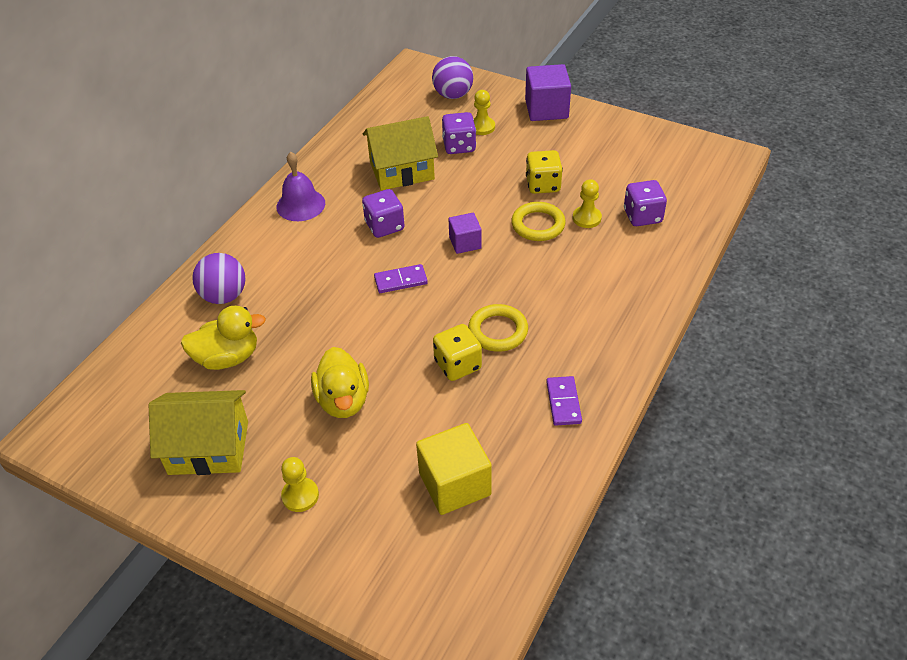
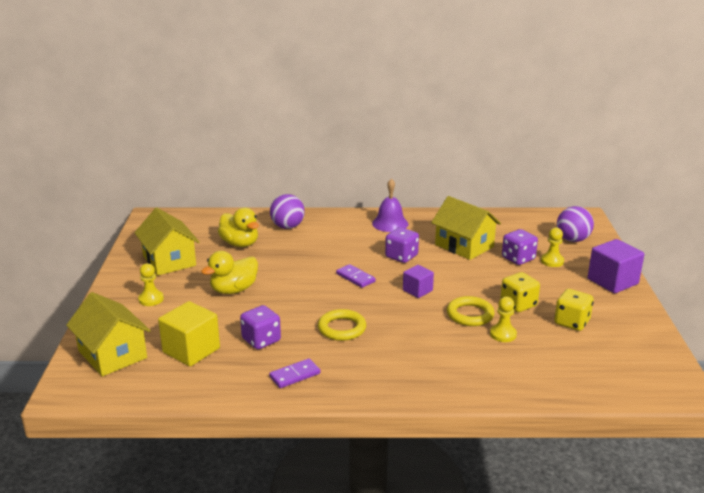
camera: 60 degrees right, 20 degrees down
yellow dice [433,324,482,381] -> yellow dice moved to [554,289,594,331]
purple dice [624,180,667,226] -> purple dice moved to [240,305,281,349]
none -> yellow house [66,292,151,376]

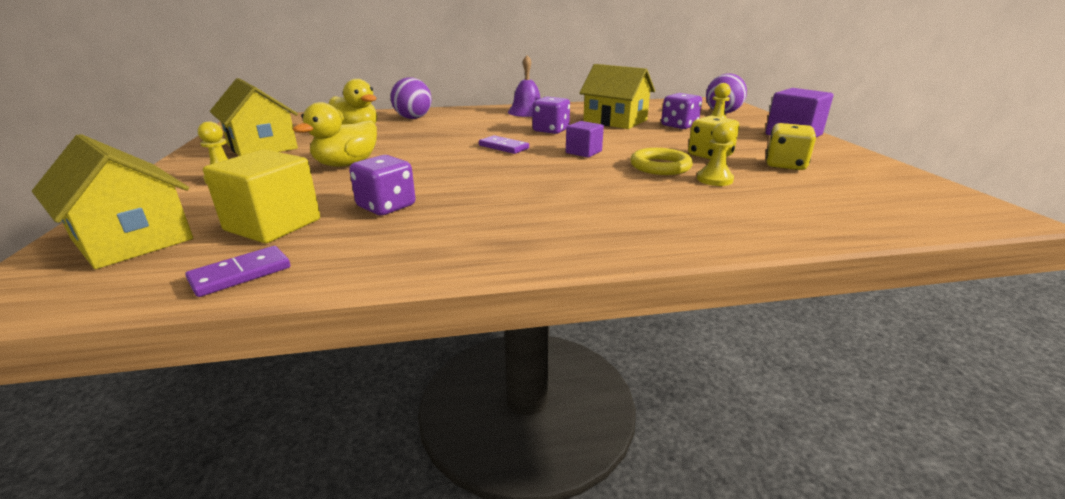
camera: 10 degrees left, 0 degrees up
purple domino [269,358,320,388] -> purple domino moved to [185,246,290,297]
yellow ring [318,309,366,341] -> none

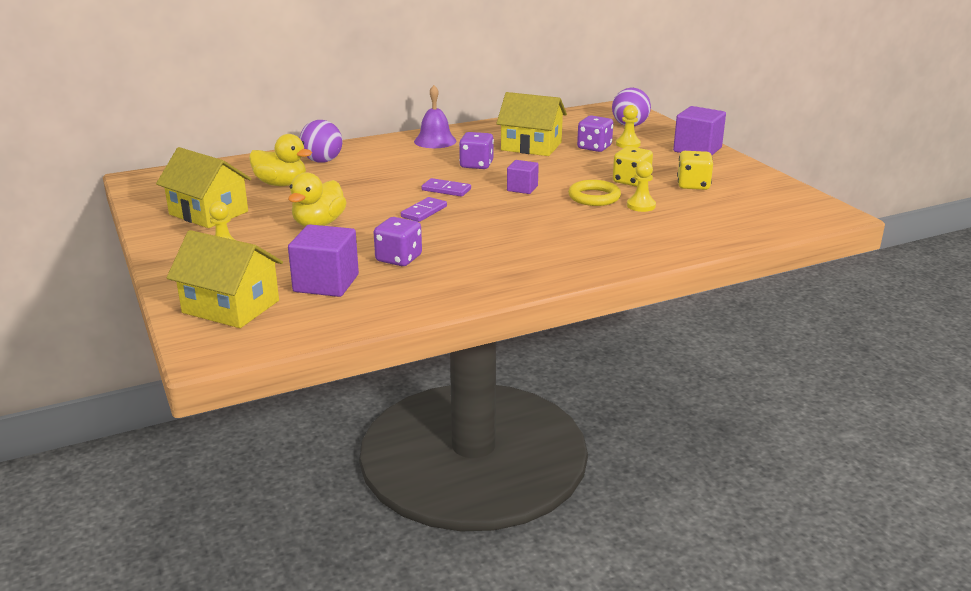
camera: 15 degrees left, 0 degrees up
purple domino [185,246,290,297] -> purple domino moved to [401,197,447,222]
yellow cube [203,149,320,243] -> purple cube [288,224,359,297]

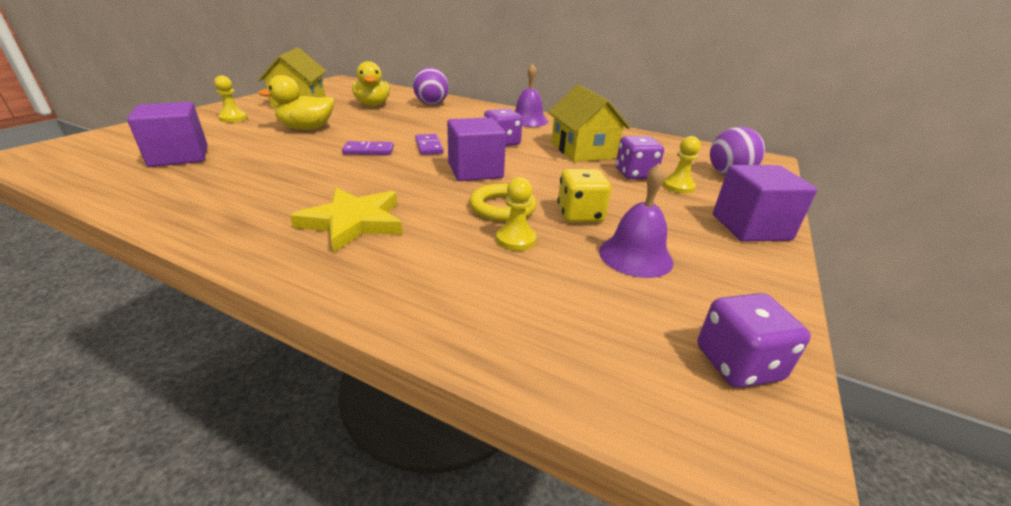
camera: 50 degrees right, 5 degrees up
yellow house [167,230,283,328] -> none
purple dice [374,217,422,266] -> purple dice moved to [697,293,811,388]
purple cube [507,160,539,194] -> purple cube [447,117,506,181], size x1.68
yellow dice [677,151,713,190] -> purple bell [599,163,674,278]
none -> yellow star [290,188,403,253]

